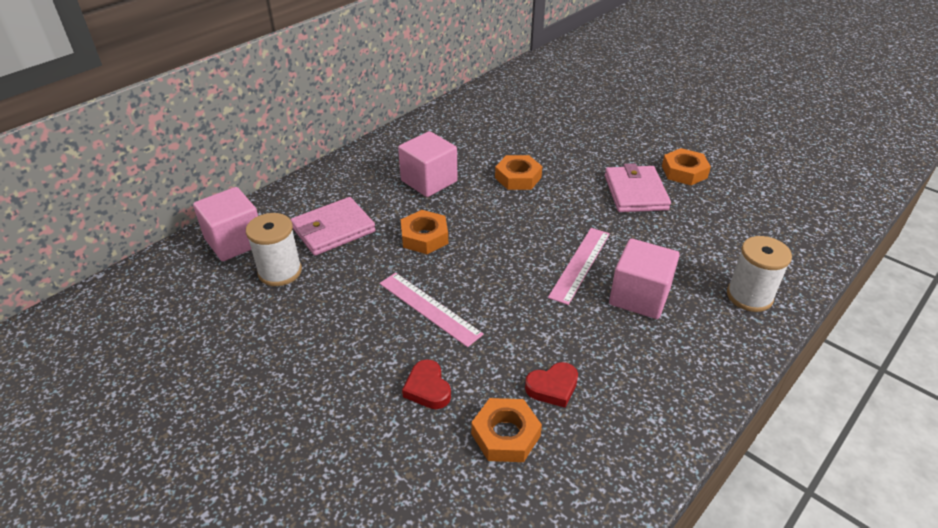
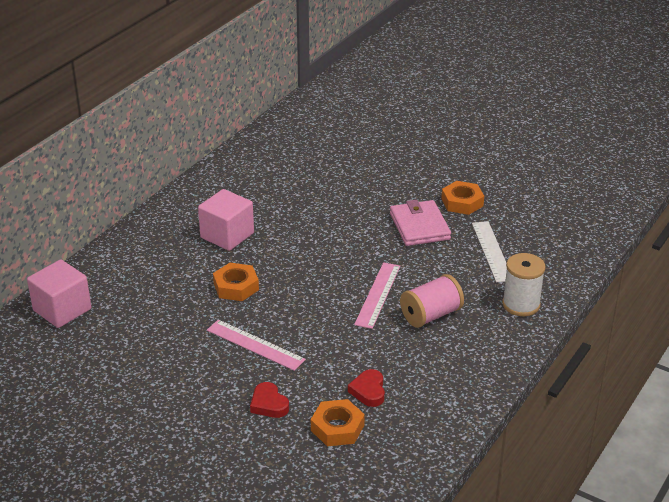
camera: 10 degrees left, 5 degrees down
white spool [246,213,302,286] -> none
pink wallet [291,197,376,256] -> none
orange nut [495,155,542,190] -> none
red heart [525,362,578,408] -> red heart turned 120 degrees clockwise [348,369,385,407]
pink cube [609,238,680,319] -> pink spool [400,274,464,328]
none -> white ruler [472,221,507,282]

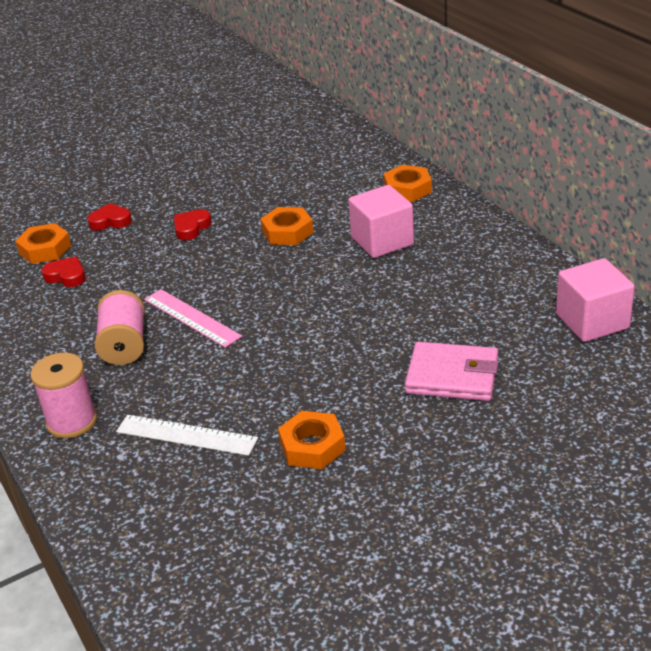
camera: 120 degrees right, 0 degrees up
pink cube [27,259,92,328] -> pink cube moved to [556,258,635,342]
pink ruler [207,320,306,371] -> red heart [174,209,212,240]
pink wallet [390,200,451,246] -> pink wallet moved to [405,342,498,401]
white spool [502,253,546,316] -> pink spool [30,353,97,438]
none -> orange nut [384,165,432,202]

